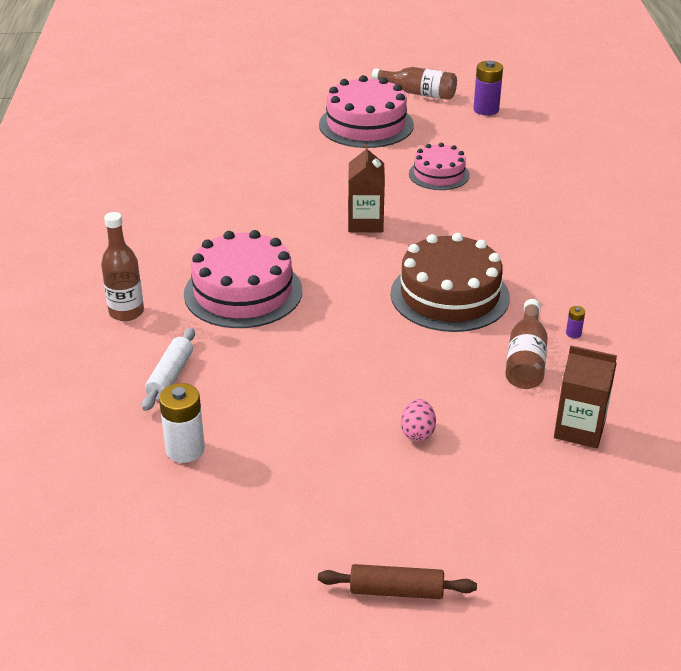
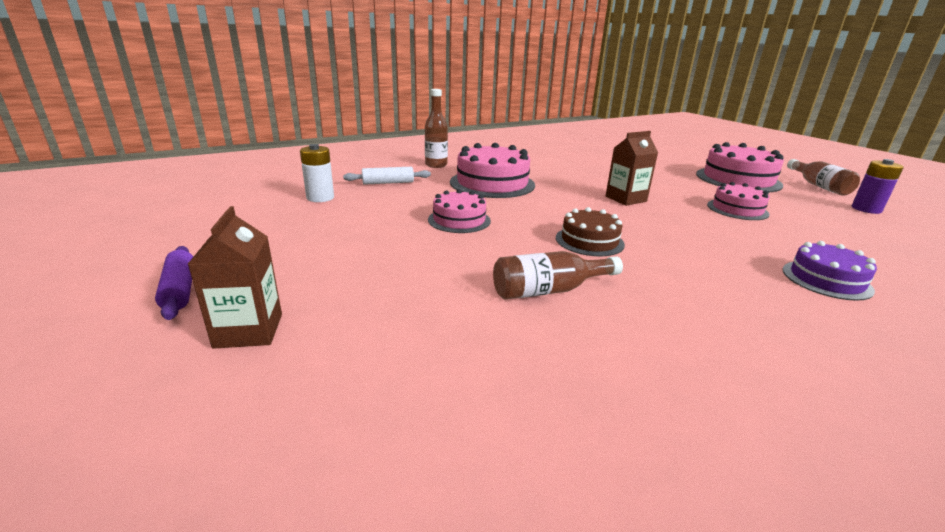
camera: 60 degrees right, 10 degrees down
brown rolling pin [318,564,477,599] -> purple rolling pin [155,246,193,320]
brown cake [391,233,510,332] -> brown cake [556,207,625,256], size x0.60
pink egg [401,399,436,441] -> none
brown carton [554,345,617,448] -> brown carton moved to [188,206,282,349]
purple battery [566,306,585,338] -> none
none -> pink cake [428,189,491,233]
none -> purple cake [782,241,877,301]

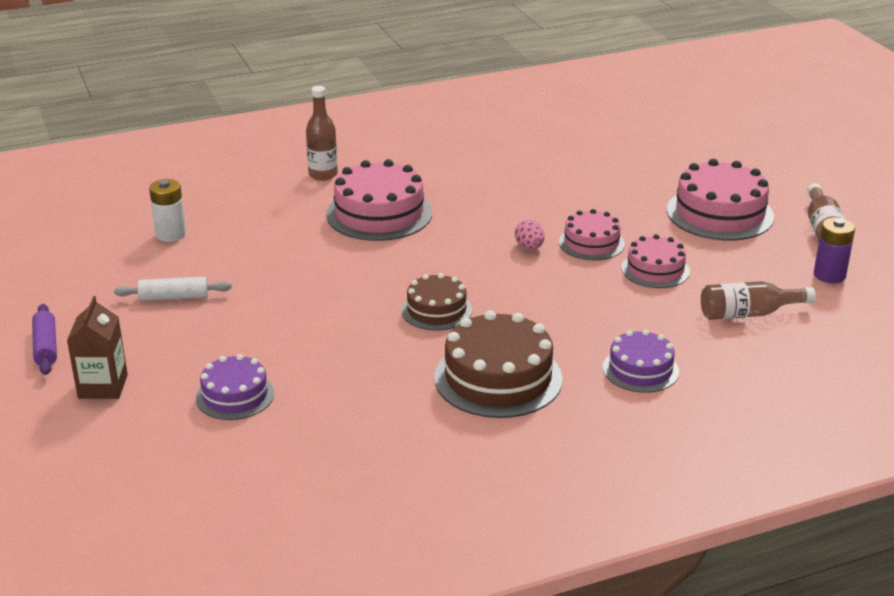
camera: 10 degrees right, 5 degrees up
white rolling pin [343,167,431,185] -> white rolling pin moved to [114,277,232,301]
pink cake [428,189,491,233] -> pink cake moved to [559,209,625,260]
brown bottle [493,251,623,300] -> brown bottle moved to [701,281,816,320]
brown carton [606,131,658,206] -> pink egg [515,220,544,249]
none -> purple cake [196,354,274,420]
none -> brown cake [434,310,563,418]

